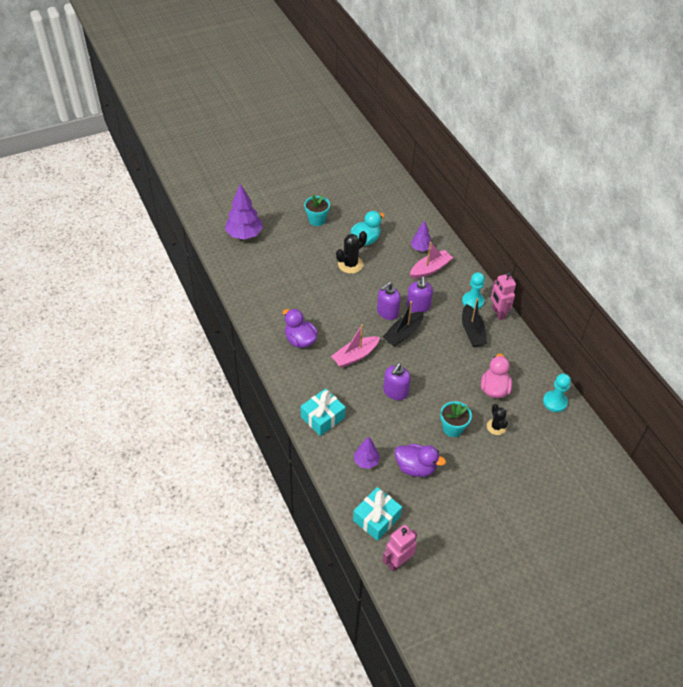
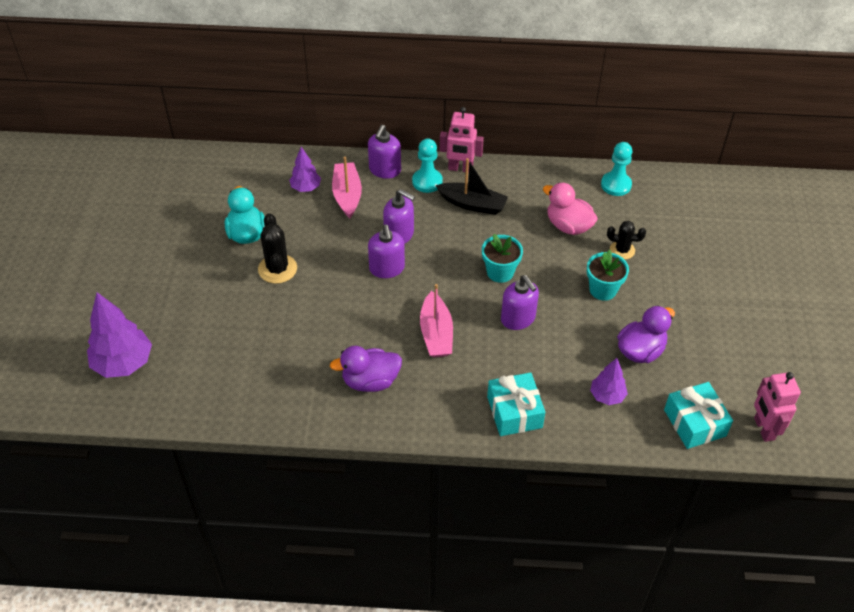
camera: 60 degrees left, 0 degrees up
turquoise flower pot [304,194,330,226] -> turquoise flower pot moved to [482,234,523,283]
black boat [383,301,423,346] -> none
none -> purple soap dispenser [368,125,401,179]

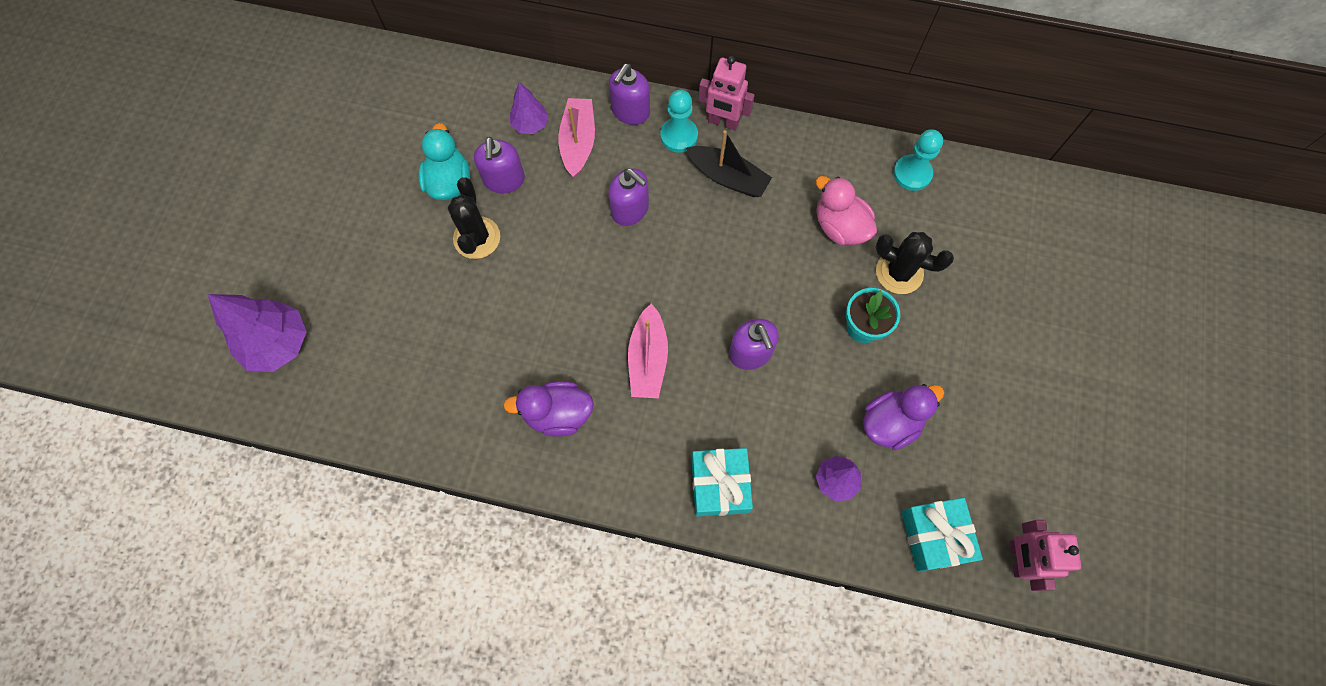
camera: 10 degrees right, 20 degrees up
purple soap dispenser [368,225,405,278] -> purple soap dispenser moved to [474,137,525,193]
turquoise flower pot [482,234,523,283] -> none
black cactus [607,221,646,260] -> black cactus [875,232,954,294], size x1.51

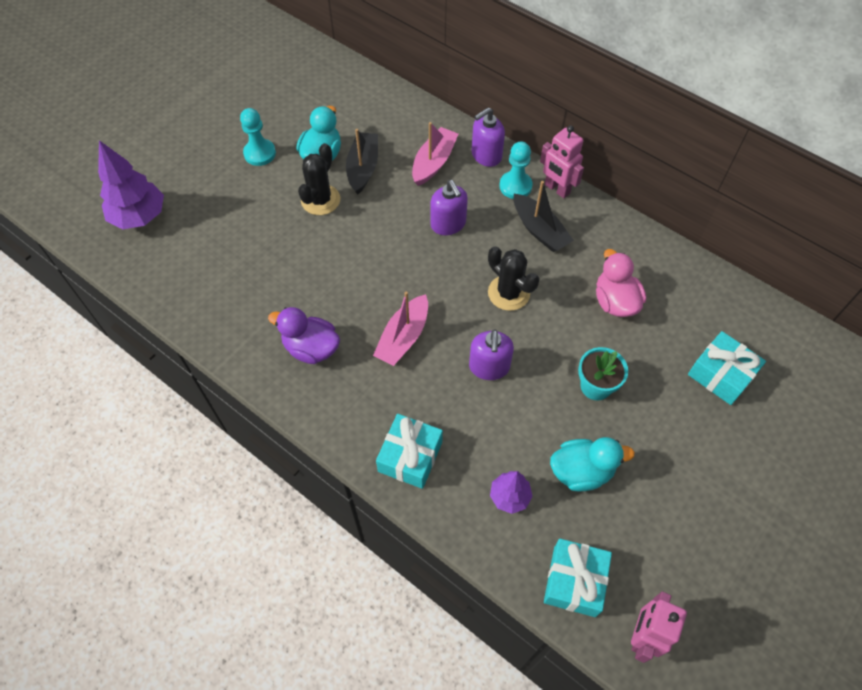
camera: 25 degrees right, 10 degrees down
purple soap dispenser [474,137,525,193] -> black boat [346,129,378,195]
purple tree [510,82,548,134] -> none
purple duck [863,384,944,450] -> turquoise duck [550,437,635,491]
black cactus [875,232,954,294] -> black cactus moved to [488,246,540,311]
turquoise pawn [893,129,943,191] -> turquoise pawn moved to [240,108,276,166]
none -> turquoise gift [688,331,766,405]

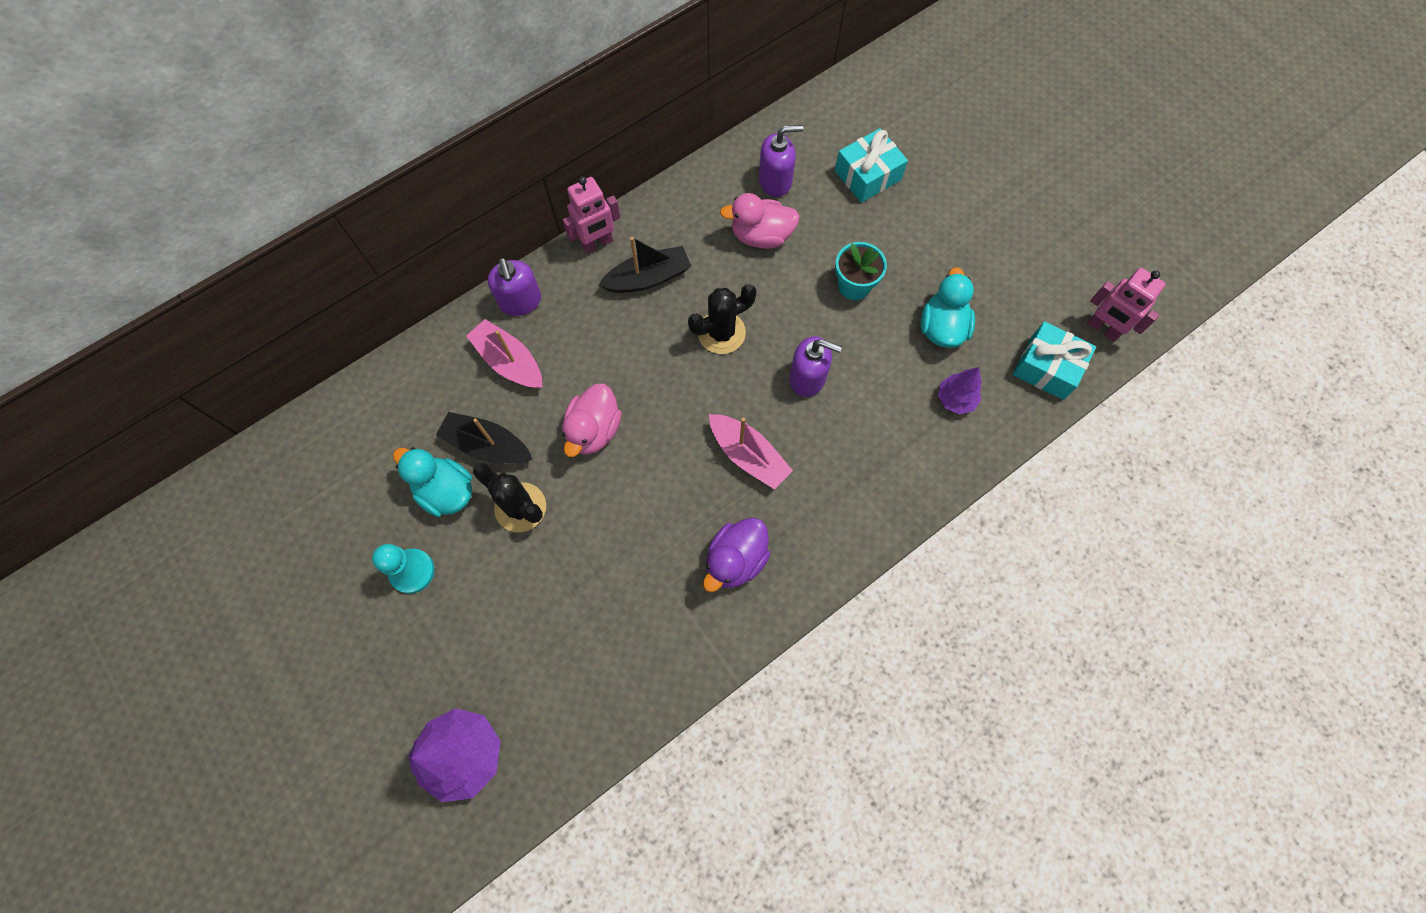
camera: 75 degrees left, 10 degrees up
turquoise gift [376,414,443,489] -> none
purple soap dispenser [431,180,468,235] -> purple soap dispenser moved to [759,125,803,197]
turquoise pawn [500,141,533,199] -> none
none -> pink duck [562,384,622,457]

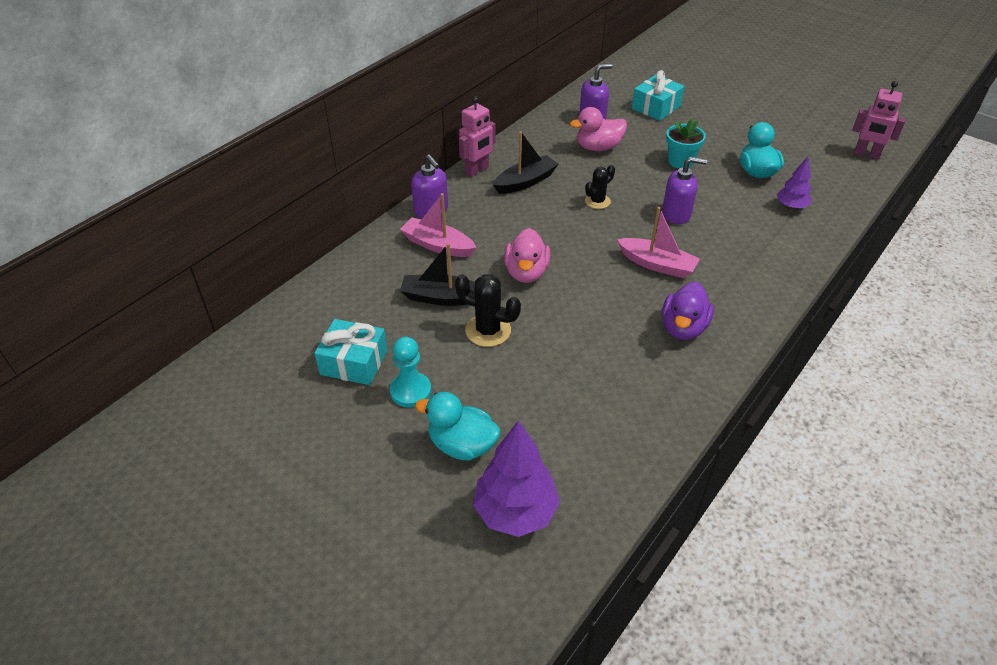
camera: 15 degrees left, 25 degrees down
turquoise duck [393,448,472,517] -> turquoise duck moved to [415,392,500,460]
black cactus [688,284,757,354] -> black cactus [585,165,615,209], size x0.66
turquoise gift [1013,321,1096,400] -> turquoise gift moved to [314,319,387,385]

